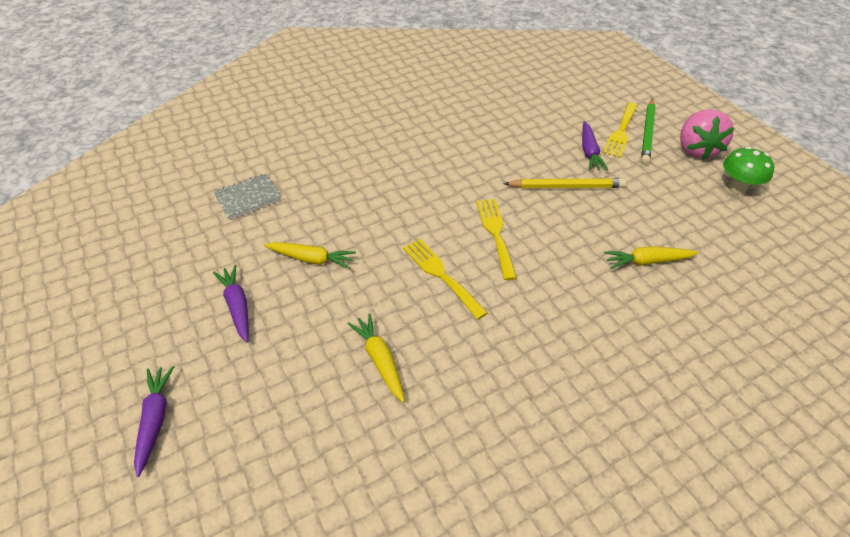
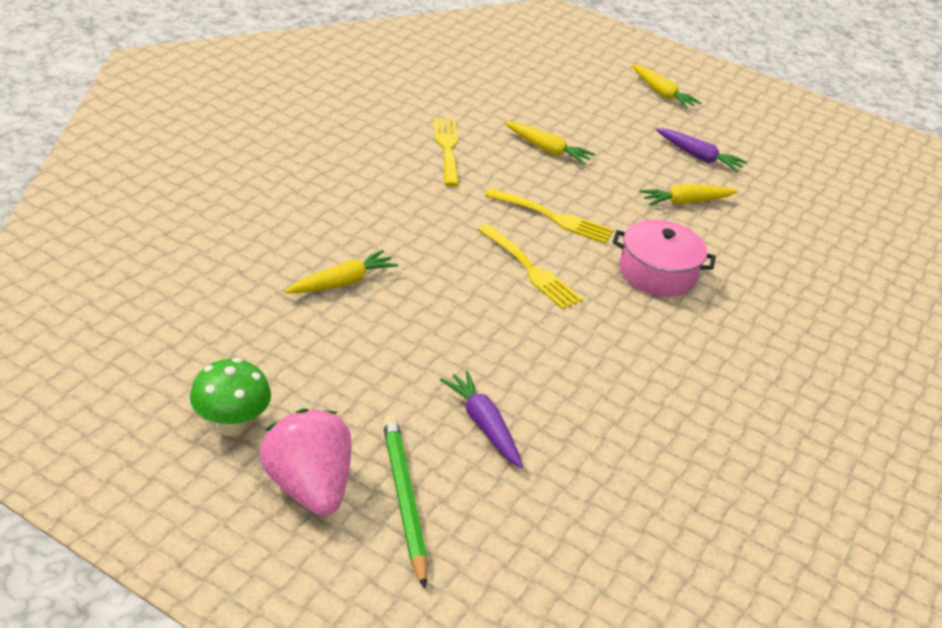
camera: 145 degrees right, 10 degrees down
purple carrot [134,366,175,477] -> yellow carrot [632,65,701,109]
grey notebook [214,174,281,220] -> none
yellow pencil [503,178,626,188] -> none
yellow fork [603,102,638,158] -> yellow fork moved to [433,118,459,187]
none -> pink pot [613,220,716,297]

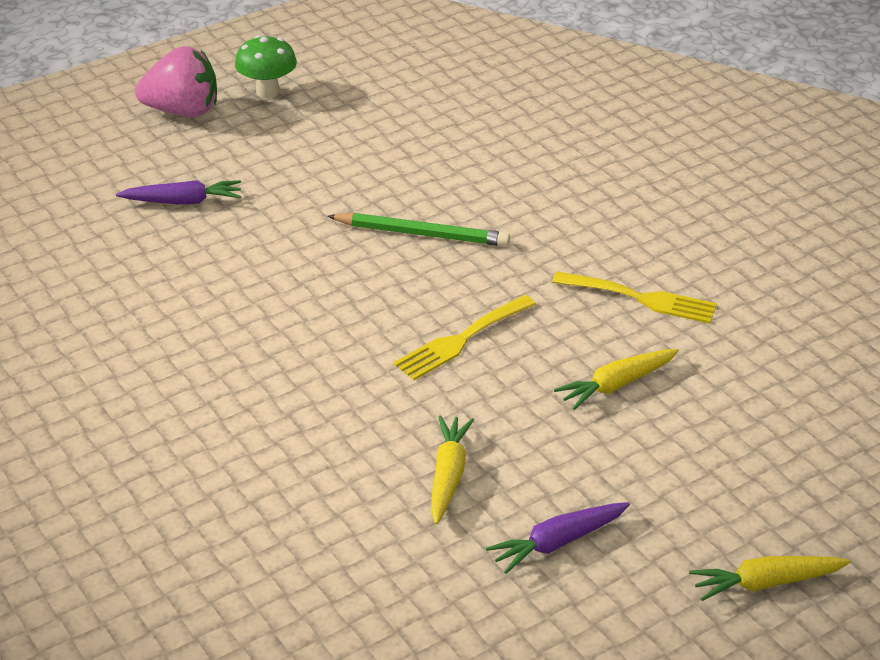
camera: 120 degrees right, 0 degrees up
yellow carrot [284,250,398,293] -> none
green pencil [383,415,428,589] -> green pencil moved to [327,213,510,247]
yellow fork [478,224,583,310] -> none
pink pot [613,220,716,297] -> none

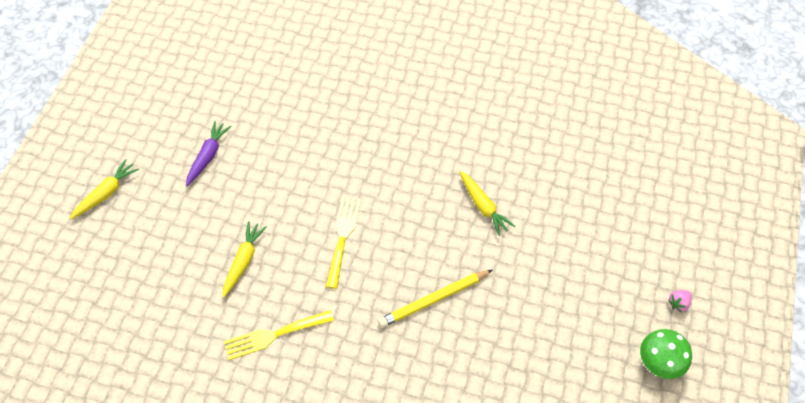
camera: 140 degrees right, 20 degrees up
purple carrot [116,180,241,205] -> none
pink strawberry [135,46,217,117] -> pink strawberry [668,290,692,312], size x0.41
green pencil [327,213,510,247] -> yellow pencil [378,270,492,328]
yellow carrot [431,415,474,524] -> yellow carrot moved to [459,171,515,236]

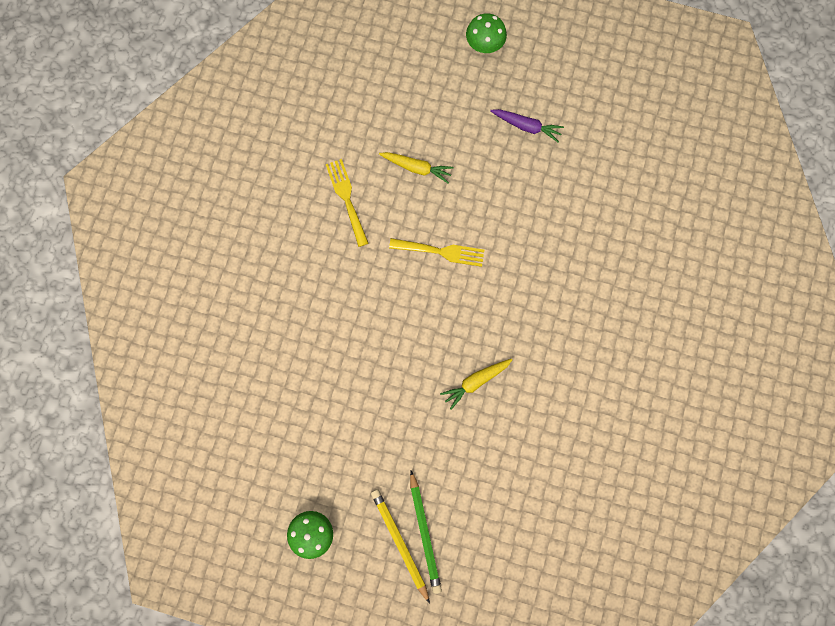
camera: 90 degrees right, 20 degrees up
yellow carrot [70,159,139,219] -> green mushroom [466,13,507,53]
yellow pencil [378,270,492,328] -> yellow pencil moved to [371,489,430,604]
pink strawberry [668,290,692,312] -> none
none -> green pencil [410,470,442,594]

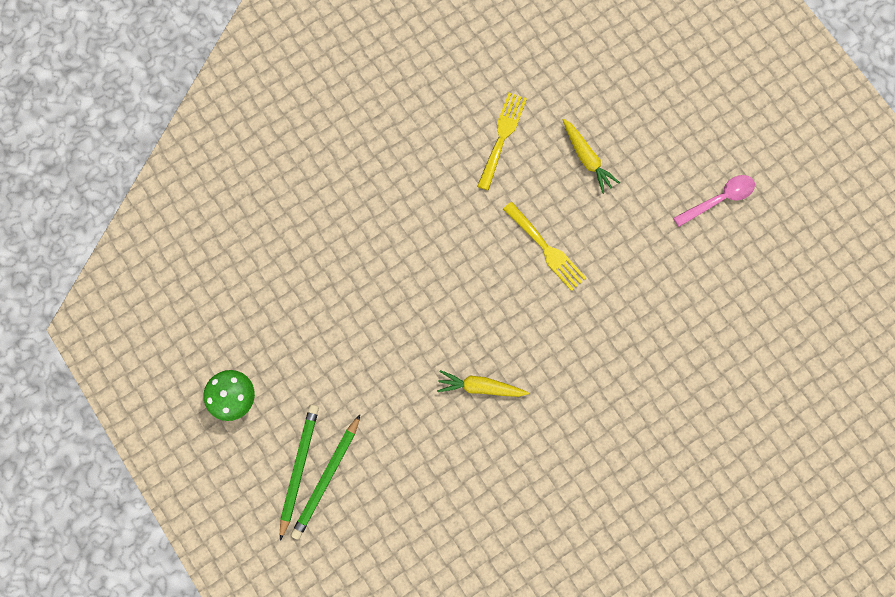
camera: 40 degrees right, 0 degrees up
yellow pencil [371,489,430,604] -> green pencil [280,405,319,541]
green mushroom [466,13,507,53] -> none
purple carrot [490,109,564,142] -> pink spoon [673,175,755,227]

